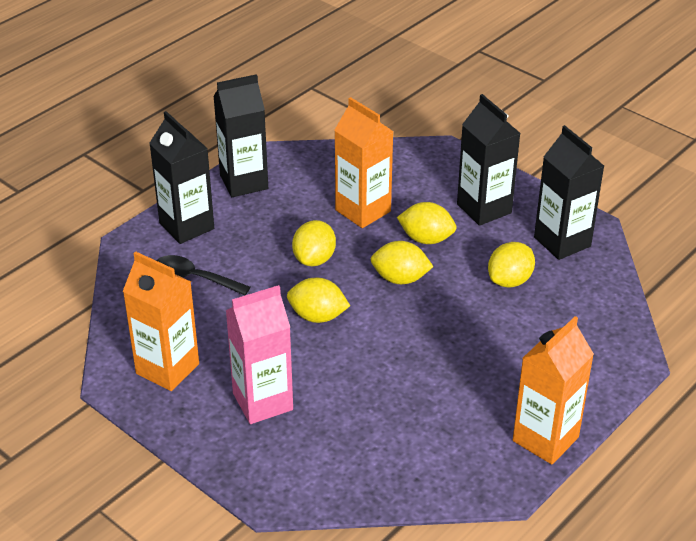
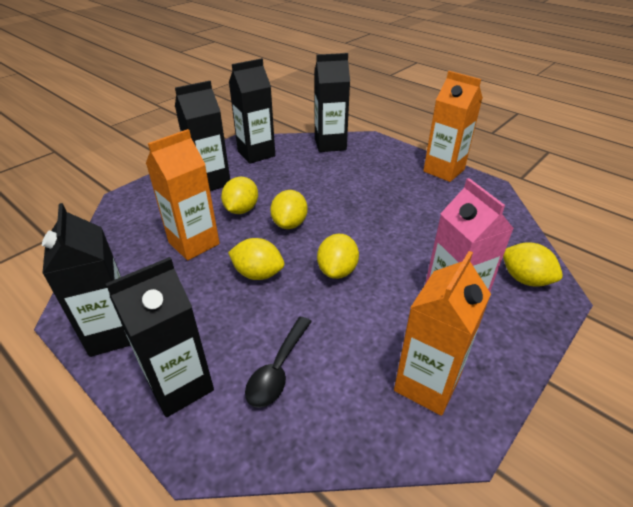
camera: 90 degrees left, 0 degrees up
yellow lemon [488,242,535,288] -> yellow lemon moved to [503,242,563,287]
none -> black carton [314,53,350,152]

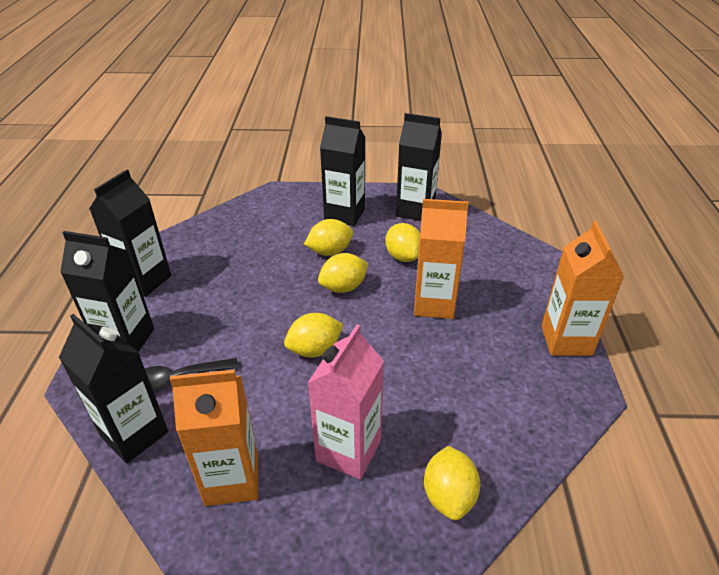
camera: 50 degrees right, 0 degrees up
orange carton [146,129,220,260] -> orange carton moved to [414,199,469,319]
yellow lemon [228,238,284,280] -> yellow lemon moved to [385,223,420,262]
black carton [314,53,350,152] -> black carton moved to [59,314,168,463]

